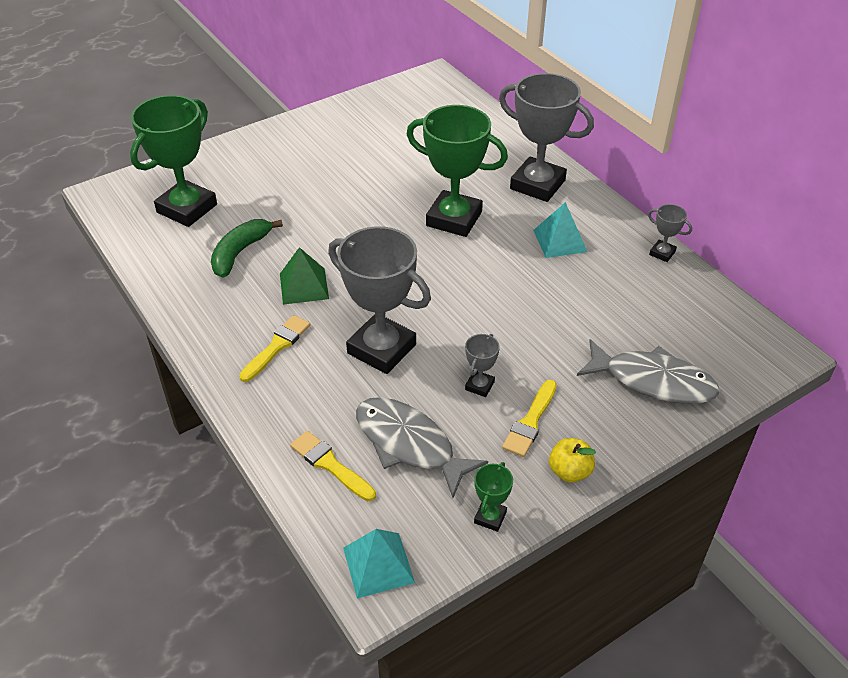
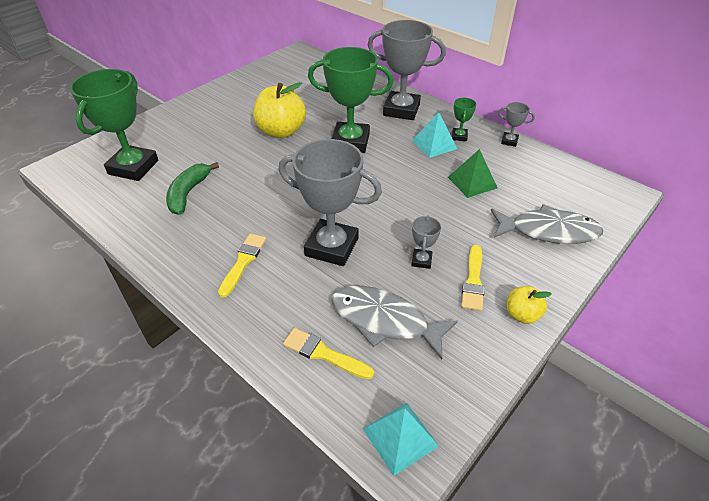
camera: 15 degrees left, 0 degrees up
green pyramid [280,247,329,305] -> green pyramid moved to [448,149,498,198]
green trophy [474,462,513,532] -> green trophy moved to [452,98,476,141]
none -> yellow apple [253,82,306,138]

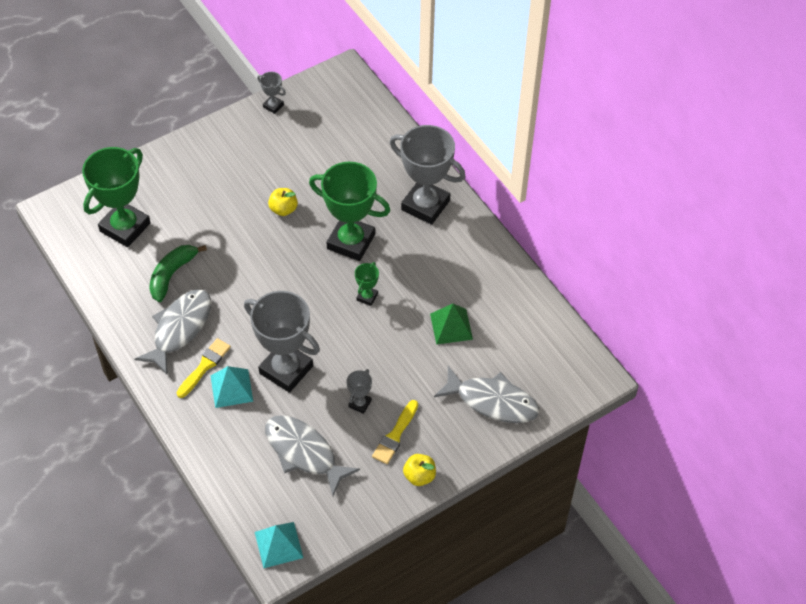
camera: 15 degrees right, 10 degrees up
yellow apple [253,82,306,138] -> yellow apple [268,188,298,216], size x0.52
yellow brush [283,328,374,379] -> none
turquoise pyramid [412,112,457,158] -> turquoise pyramid moved to [211,366,253,408]
green trophy [452,98,476,141] -> green trophy moved to [355,262,379,306]
grey trophy [498,102,535,147] -> grey trophy moved to [257,72,286,114]
none -> grey fish [134,289,211,375]

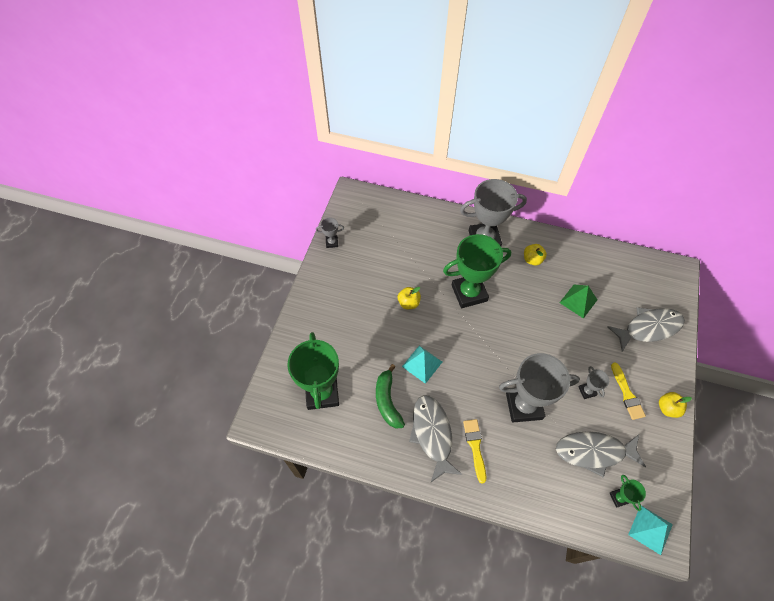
camera: 40 degrees left, 5 degrees up
turquoise pyramid [211,366,253,408] -> turquoise pyramid moved to [402,346,442,384]
green trophy [355,262,379,306] -> green trophy moved to [610,475,646,511]
none -> yellow apple [524,244,547,266]

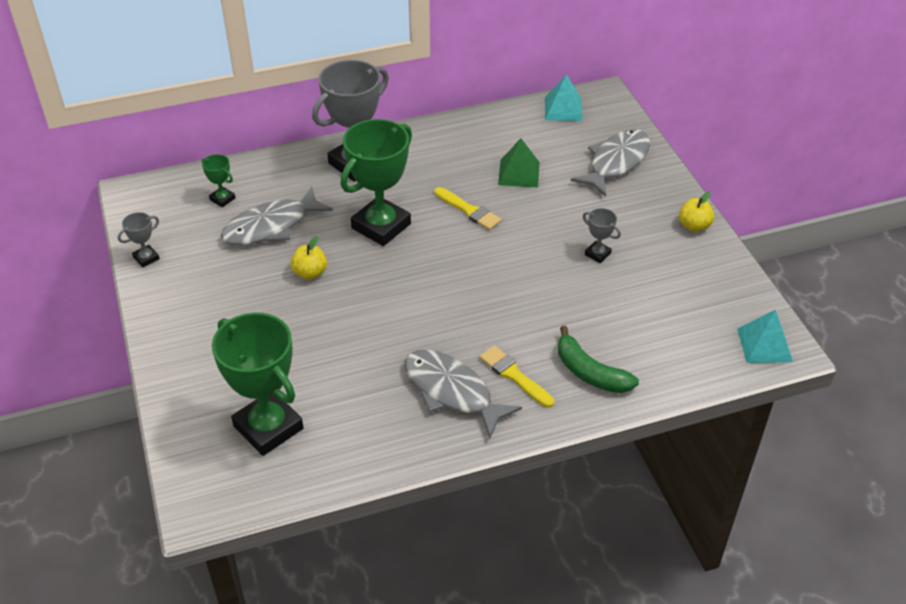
camera: 35 degrees left, 15 degrees down
green banana [376,364,405,428] -> green banana moved to [558,326,639,393]
turquoise pyramid [402,346,442,384] -> turquoise pyramid moved to [545,74,582,121]
grey trophy [499,353,580,422] -> none
yellow apple [524,244,547,266] -> none
grey fish [556,431,646,478] -> grey fish moved to [221,186,333,246]
green trophy [610,475,646,511] -> green trophy moved to [202,154,235,207]
yellow brush [611,362,646,420] -> yellow brush moved to [434,187,502,230]

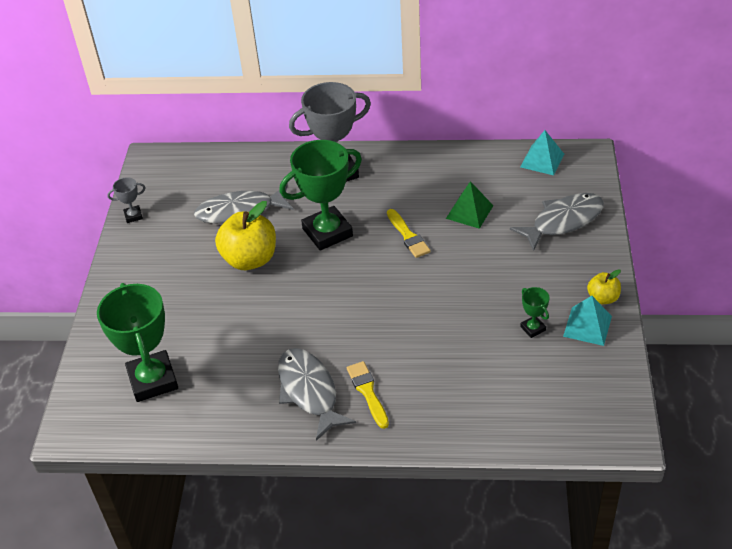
camera: 25 degrees right, 0 degrees up
green trophy [202,154,235,207] -> green trophy moved to [520,287,549,338]
yellow apple [291,236,327,280] -> yellow apple [215,201,276,270], size x1.93
green banana [558,326,639,393] -> none
grey trophy [583,208,621,263] -> none
turquoise pyramid [737,310,793,363] -> turquoise pyramid moved to [563,296,612,346]

